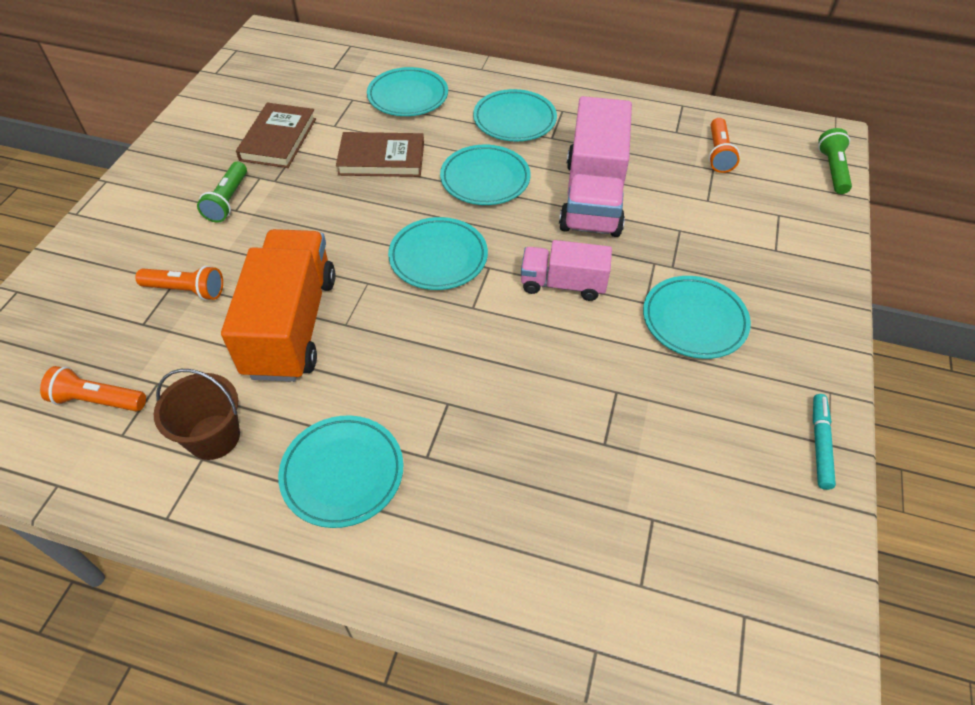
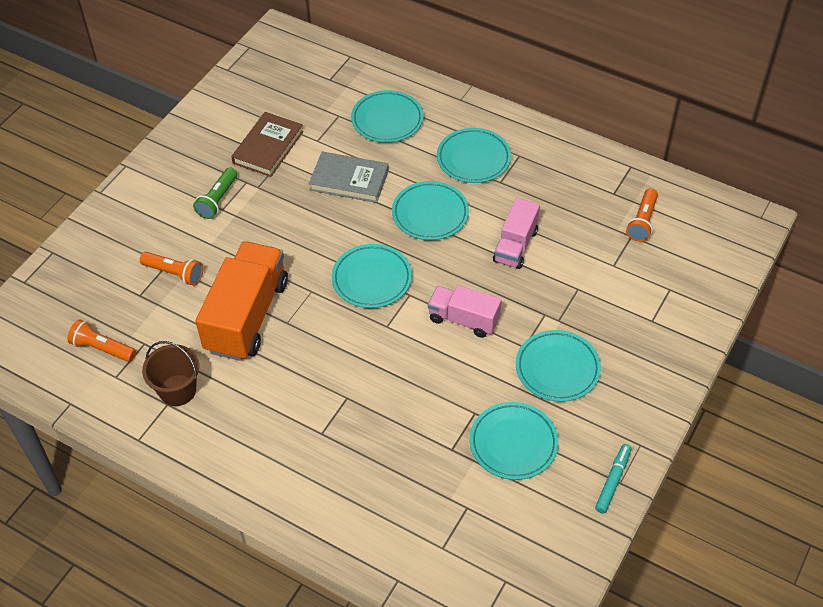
camera: 15 degrees right, 0 degrees up
turquoise plate [278,415,403,528] -> turquoise plate moved to [470,402,559,480]
brown book [336,132,424,177] -> grey book [309,152,389,203]
pink truck [559,96,632,237] -> pink truck [493,198,540,269], size x0.58
green flashlight [818,128,852,194] -> none

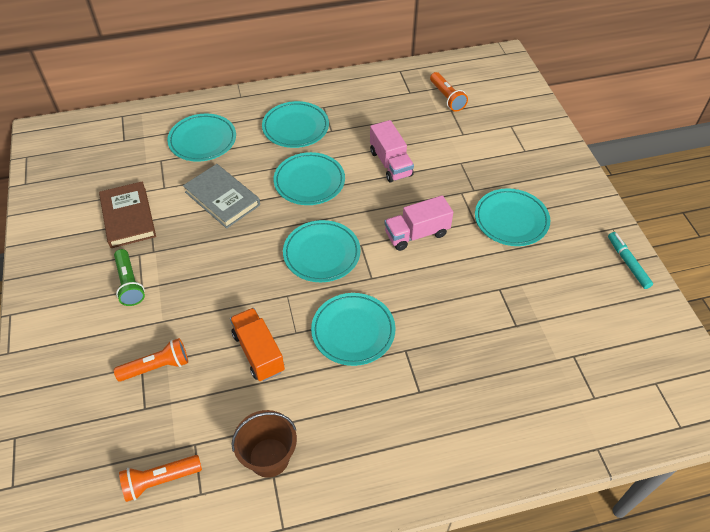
camera: 45 degrees left, 0 degrees up
orange truck [195,241,288,361] -> orange truck [230,308,285,381], size x0.58
grey book [309,152,389,203] -> grey book turned 75 degrees clockwise [183,164,260,229]
turquoise plate [470,402,559,480] -> turquoise plate moved to [311,293,395,366]

